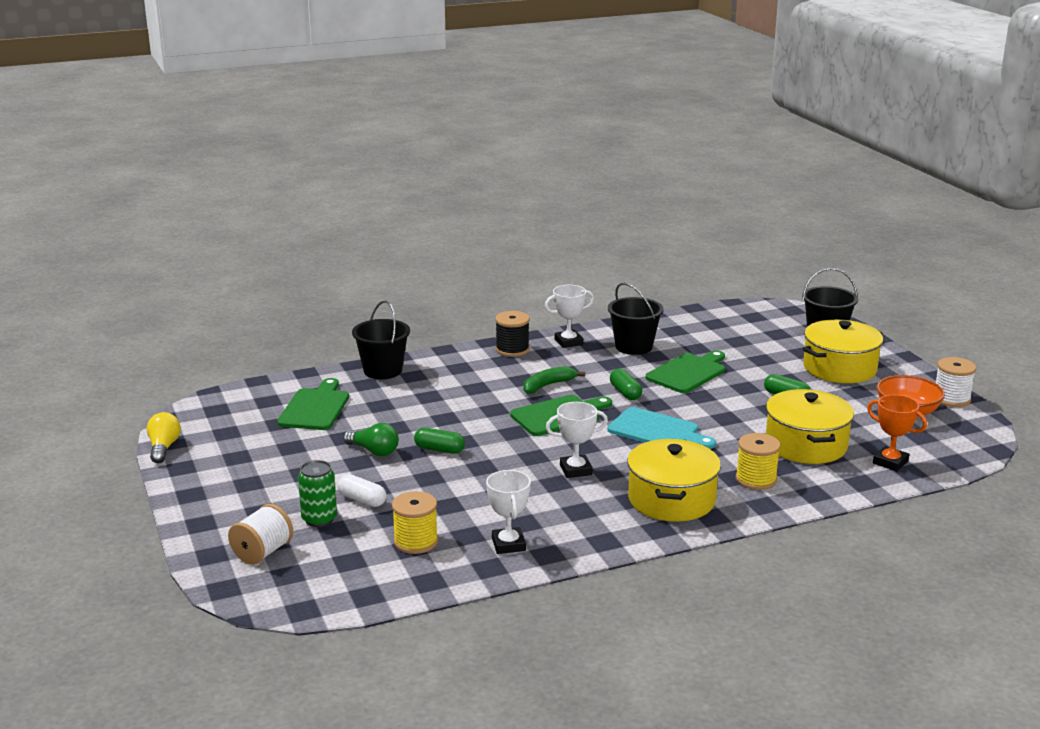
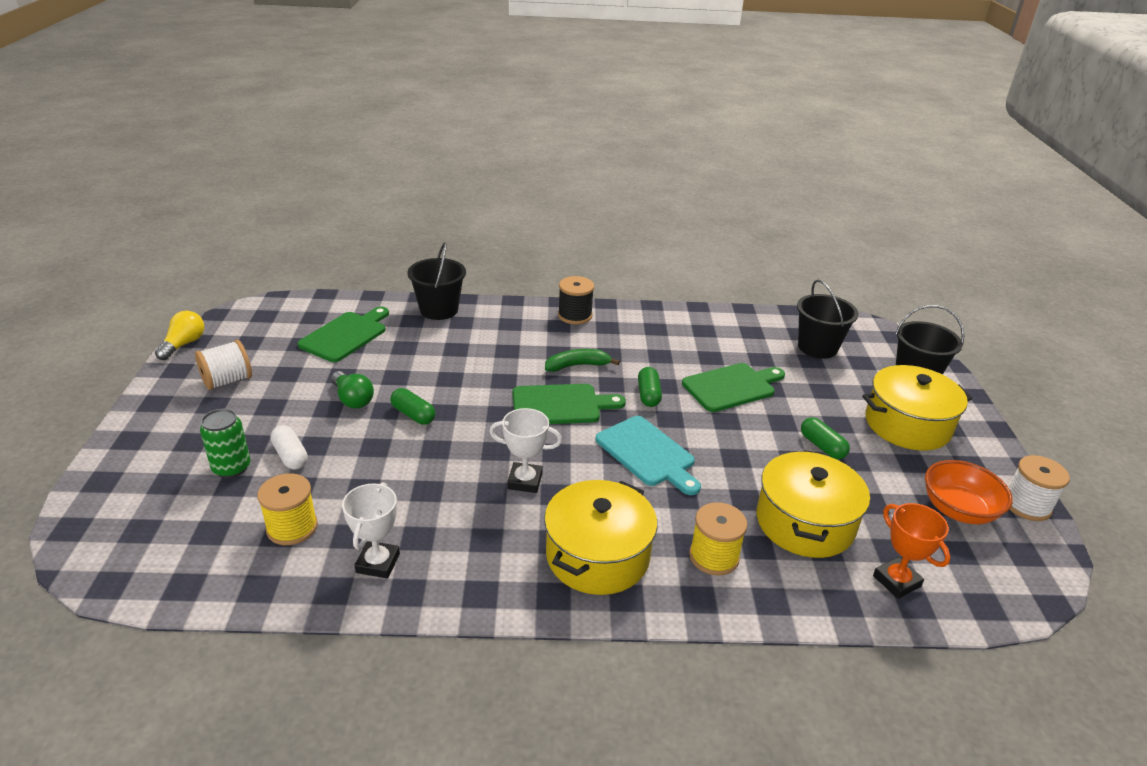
camera: 20 degrees right, 10 degrees up
white spool [228,504,293,565] -> white spool moved to [195,340,252,390]
white trophy [545,285,594,348] -> none
black bucket [608,283,664,355] -> black bucket moved to [797,280,859,359]

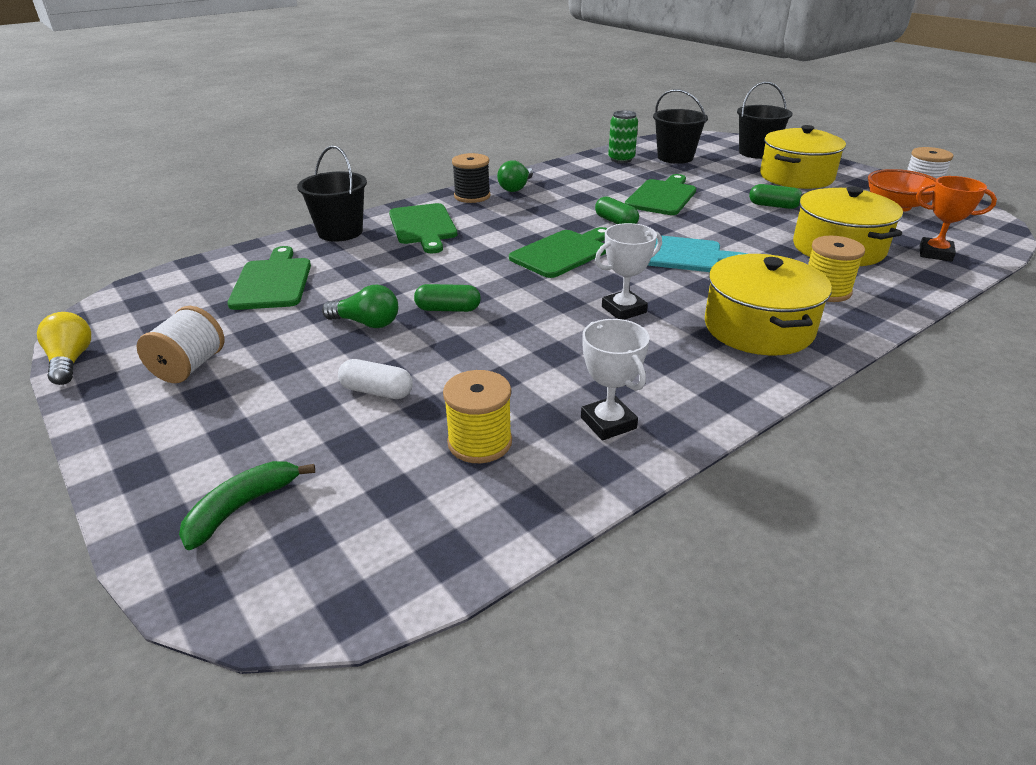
camera: 35 degrees left, 0 degrees up
green can [200,409,251,478] -> green can moved to [608,110,638,163]
green banana [545,349,620,372] -> green banana moved to [179,461,315,550]
none -> green cutting board [389,203,457,253]
none -> green light bulb [497,160,533,192]

